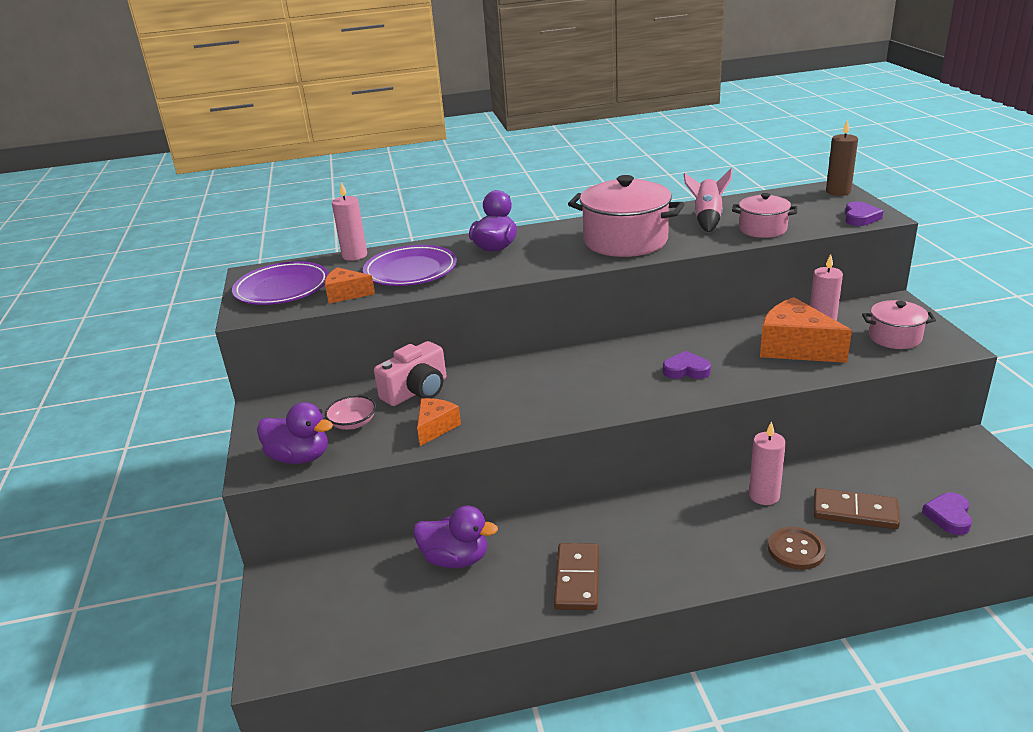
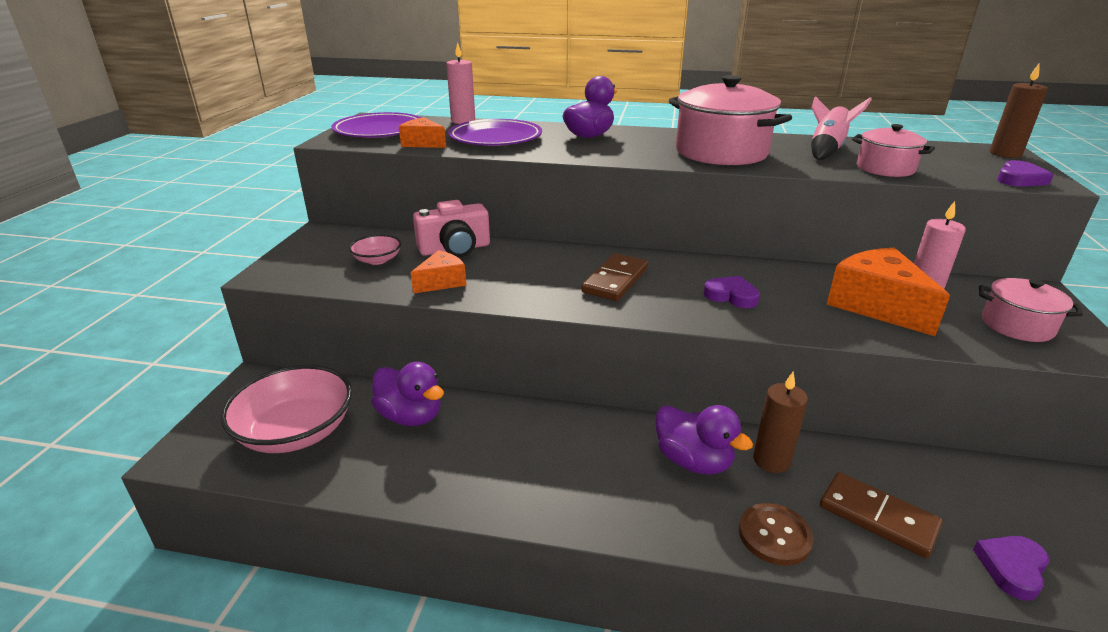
camera: 20 degrees right, 0 degrees up
purple duck [257,402,333,464] -> purple duck moved to [655,405,753,475]
brown domino [554,543,599,610] -> brown domino moved to [582,253,648,301]
pink candle [749,421,786,505] -> brown candle [753,372,808,473]
none -> pink bowl [220,365,352,453]

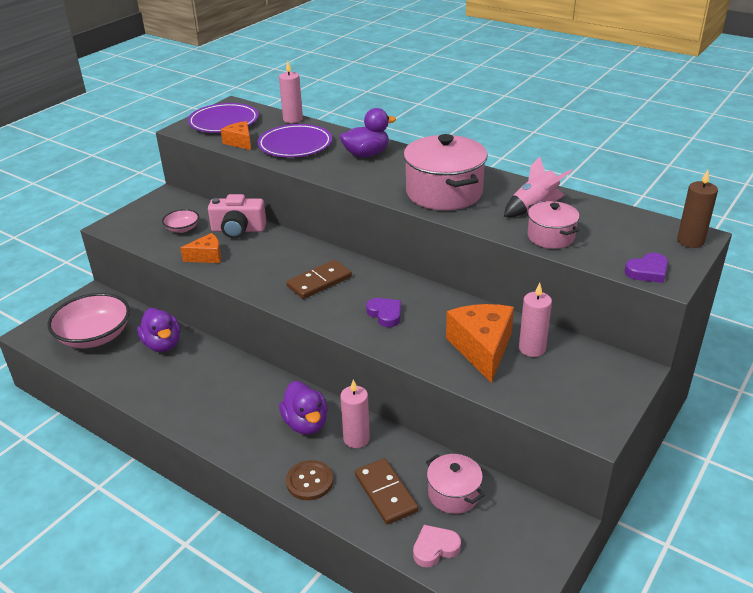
camera: 25 degrees right, 5 degrees up
brown candle [753,372,808,473] -> pink candle [340,380,370,448]
purple heart [973,536,1049,601] -> pink heart [413,525,461,568]
pink pot [979,278,1083,342] -> pink pot moved to [426,454,485,514]

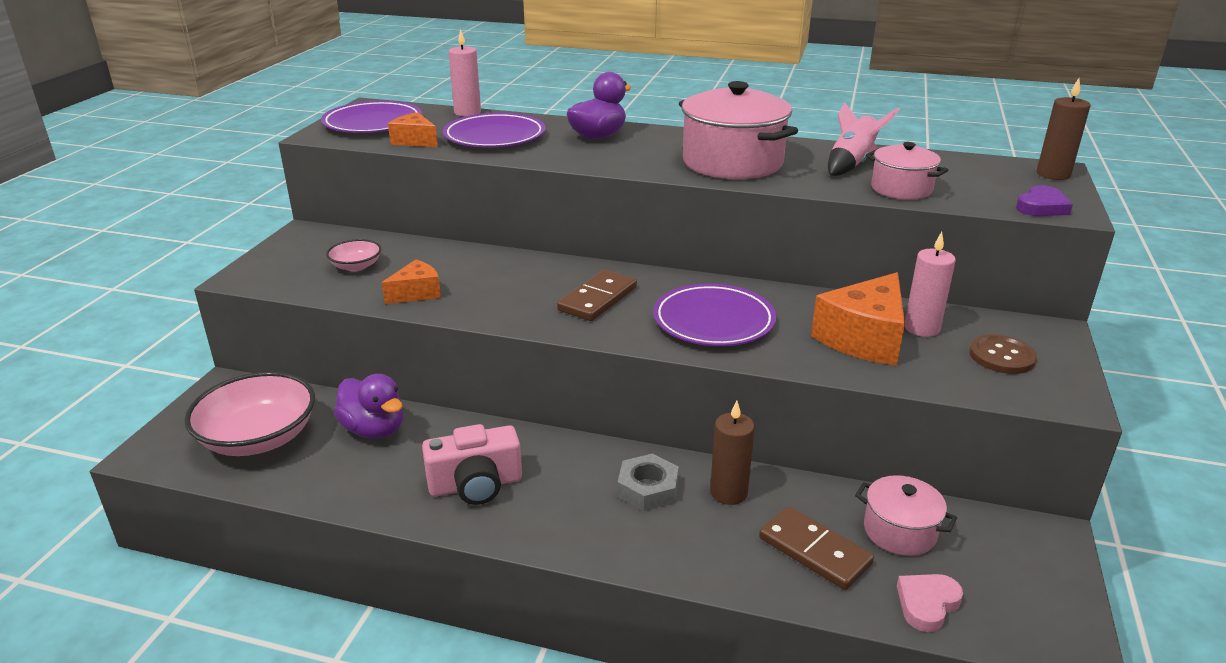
camera: 20 degrees left, 5 degrees down
pink camera [208,194,267,239] -> pink camera moved to [422,424,522,505]
purple duck [279,381,328,435] -> grey nut [617,453,679,511]
brown button [286,460,333,500] -> brown button moved to [969,334,1037,374]
pink candle [340,380,370,448] -> brown candle [710,401,755,505]
purple heart [366,298,401,327] -> purple plate [653,283,776,346]
orange cheese [446,304,514,383] -> orange cheese turned 120 degrees counterclockwise [811,272,905,366]

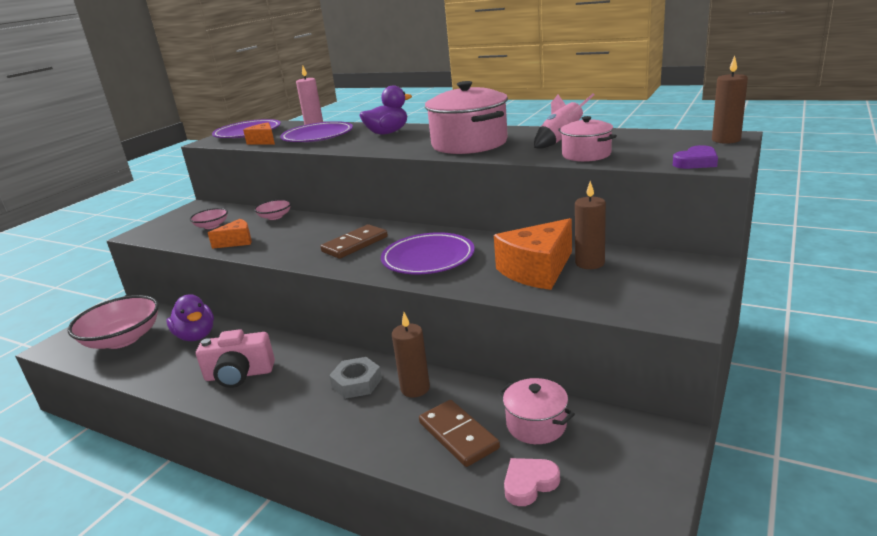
camera: 15 degrees right, 5 degrees down
pink candle [905,232,956,337] -> brown candle [575,181,606,269]
brown button [969,334,1037,374] -> none
none -> pink bowl [254,199,291,220]

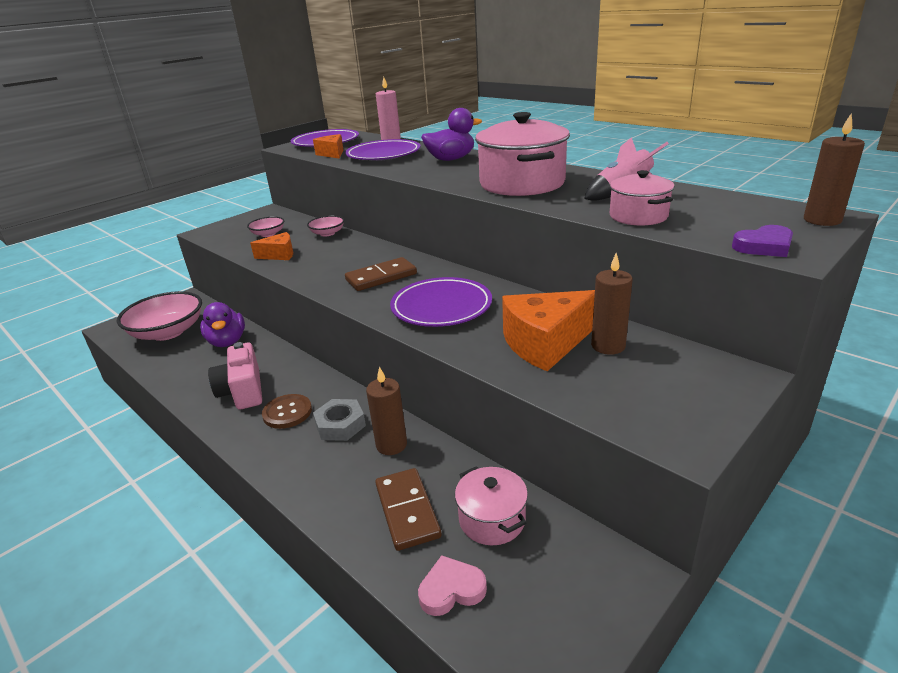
camera: 15 degrees right, 5 degrees up
pink camera [196,329,275,388] -> pink camera turned 60 degrees clockwise [208,342,262,409]
none -> brown button [262,394,312,429]

